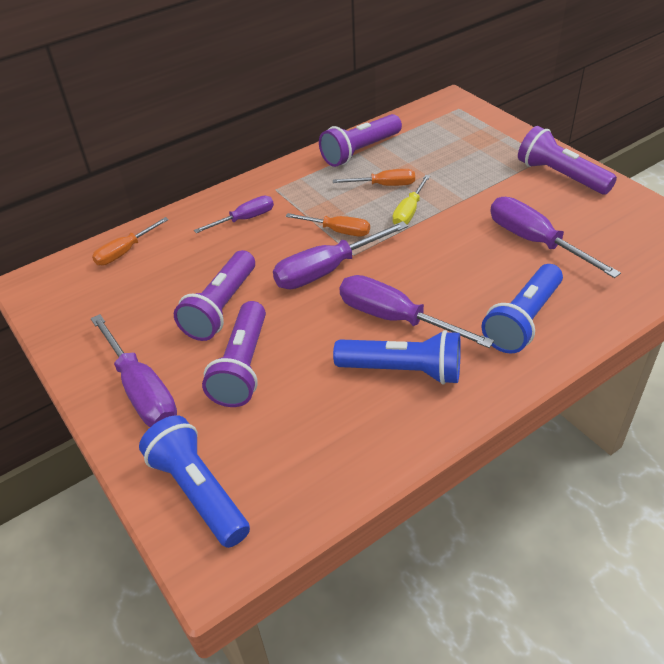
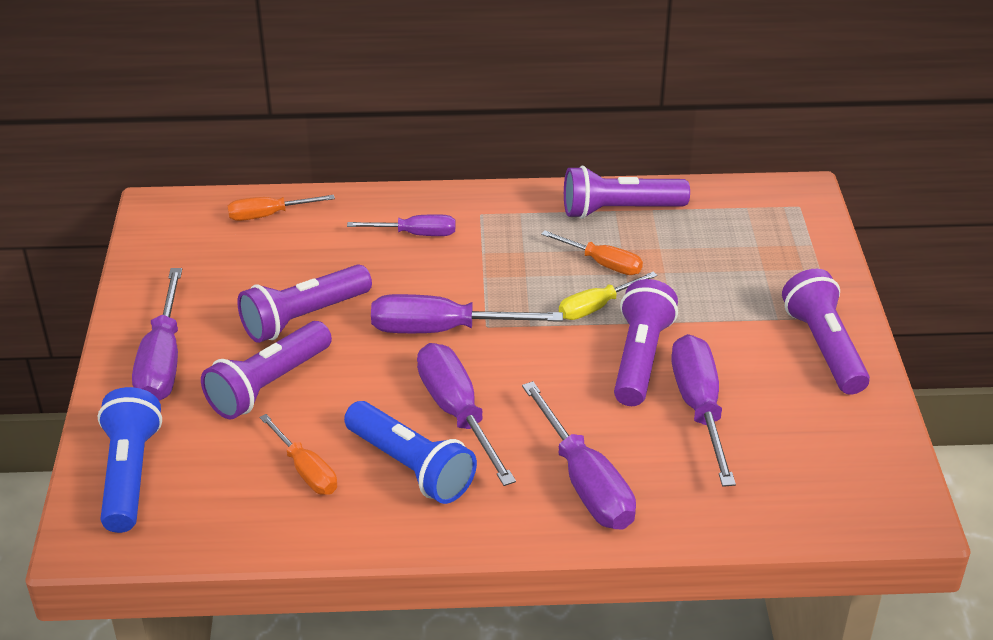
camera: 30 degrees right, 5 degrees down
orange screwdriver [286,213,370,237] -> orange screwdriver moved to [260,414,337,495]
blue flashlight [482,264,563,354] -> purple screwdriver [522,381,636,530]
none -> purple flashlight [614,279,678,406]

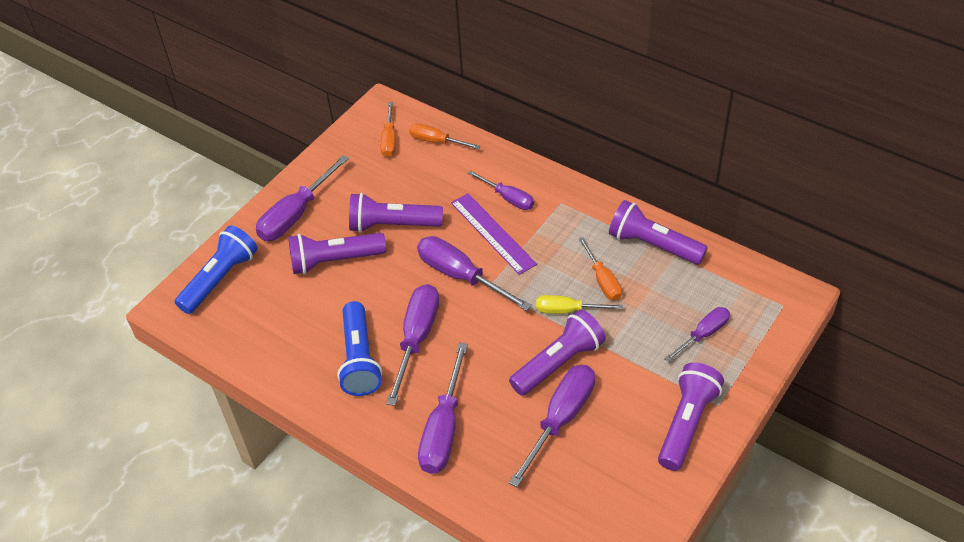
camera: 40 degrees right, 10 degrees up
orange screwdriver [260,414,337,495] -> orange screwdriver moved to [380,102,396,157]
none -> purple ruler [451,193,537,275]
none -> purple screwdriver [664,307,730,362]

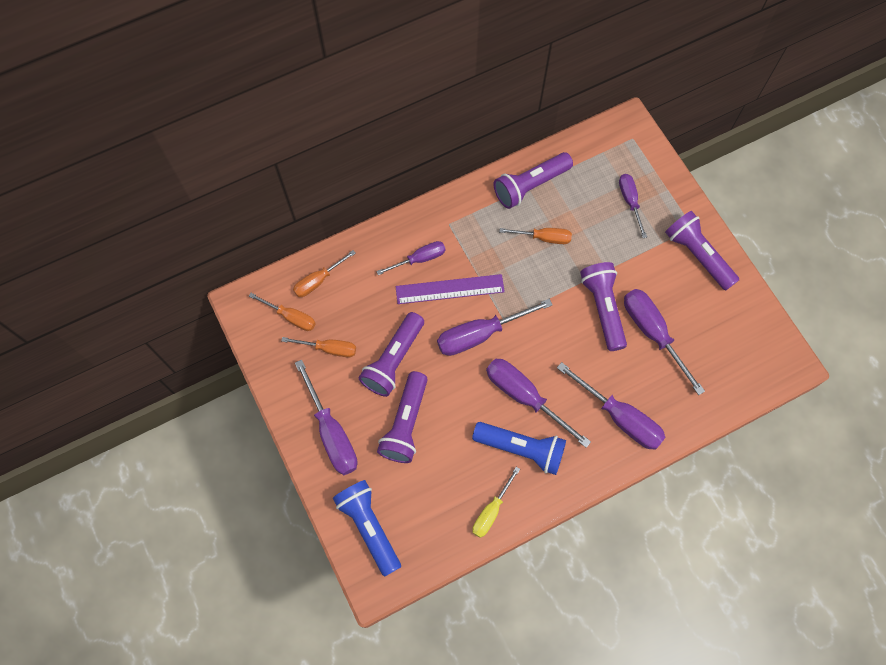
camera: 65 degrees left, 20 degrees up
yellow screwdriver [536,295,623,314] -> yellow screwdriver moved to [472,467,520,538]
none -> orange screwdriver [281,337,356,357]

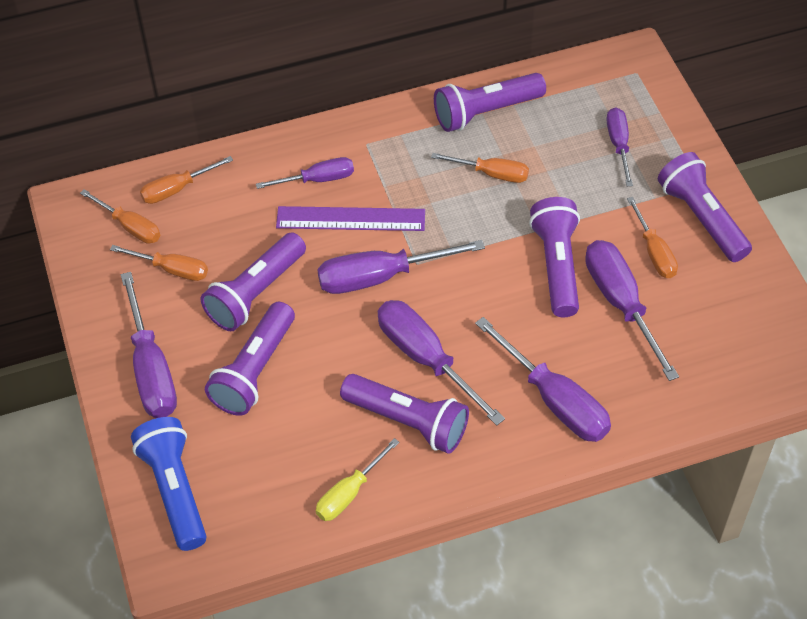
camera: 10 degrees right, 15 degrees down
blue flashlight [472,422,566,475] -> purple flashlight [340,374,469,454]
none -> orange screwdriver [627,197,678,278]

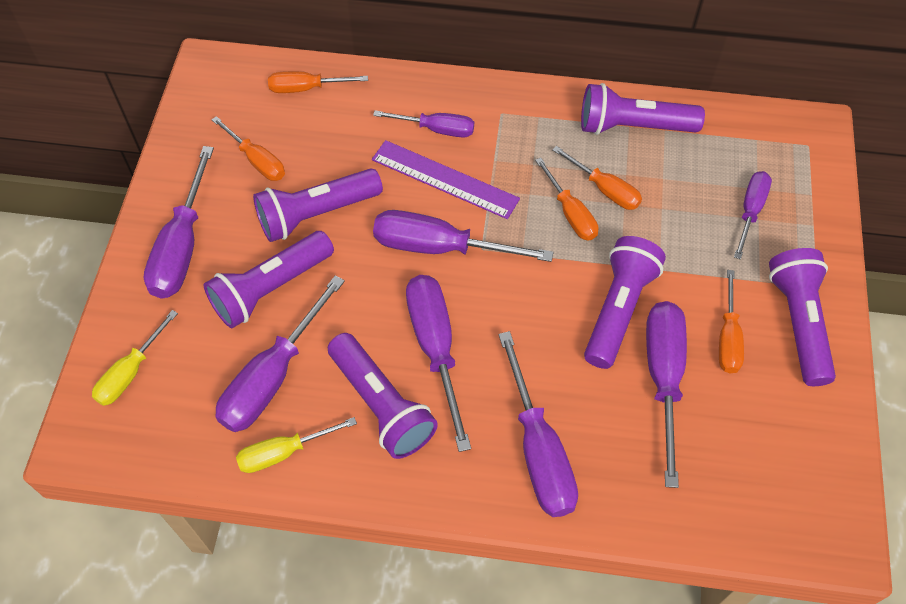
camera: 25 degrees right, 5 degrees up
orange screwdriver [80,189,160,244] -> orange screwdriver moved to [535,158,598,240]
blue flashlight [131,417,207,551] -> yellow screwdriver [92,310,178,406]
none -> purple screwdriver [215,275,345,432]

